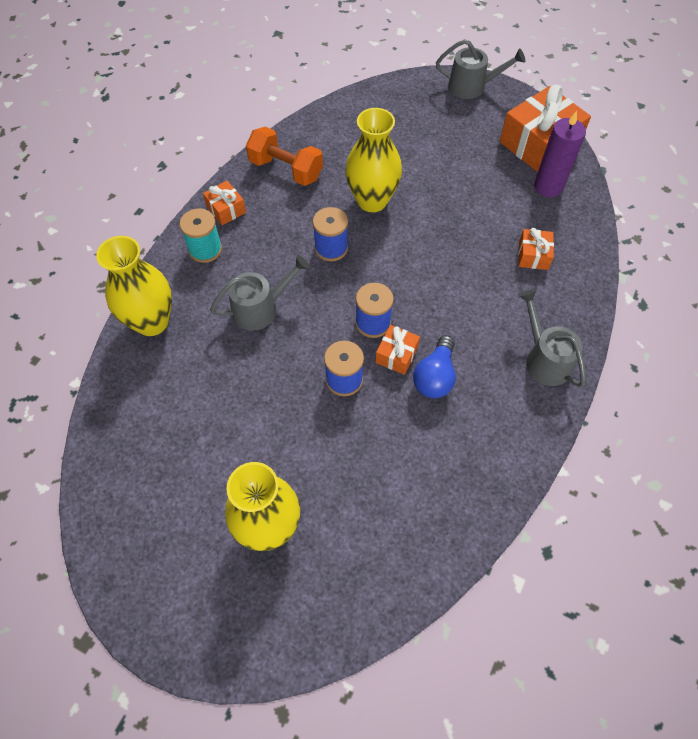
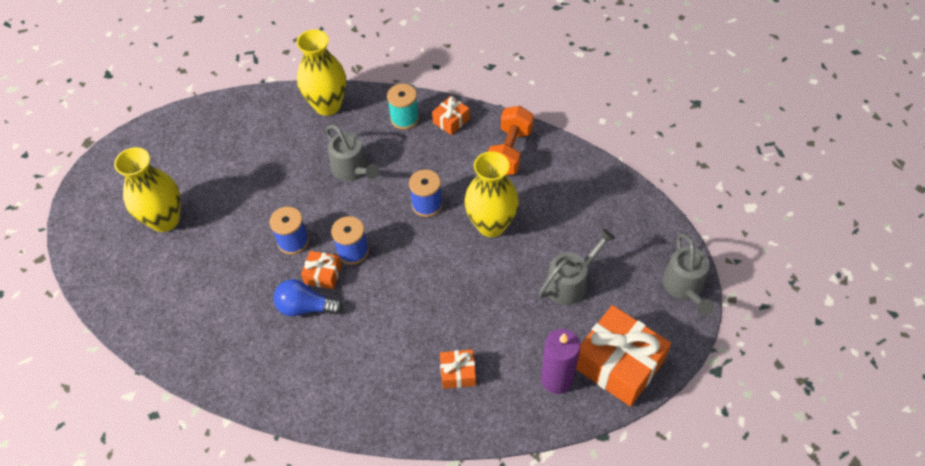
camera: 80 degrees right, 5 degrees down
grey watering can [518,289,586,388] -> grey watering can moved to [538,229,615,305]

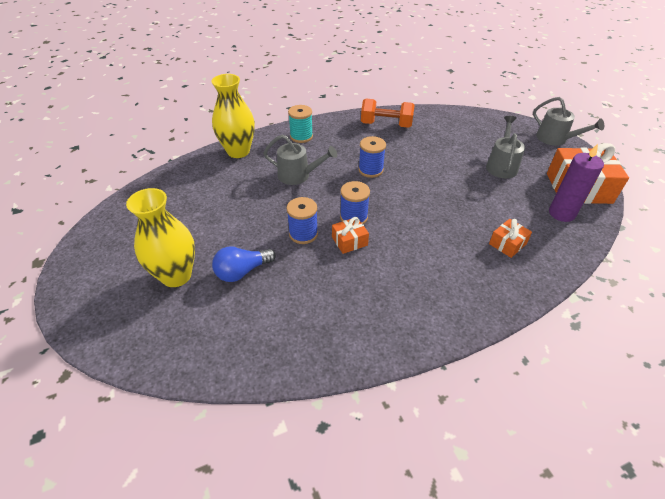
camera: 40 degrees left, 10 degrees down
blue light bulb [273,279,343,316] -> blue light bulb moved to [212,246,276,282]
orange gift [432,96,470,135] -> none
yellow vase [464,151,519,237] -> none
orange dumbbell [488,106,534,175] -> orange dumbbell turned 60 degrees counterclockwise [361,98,415,128]

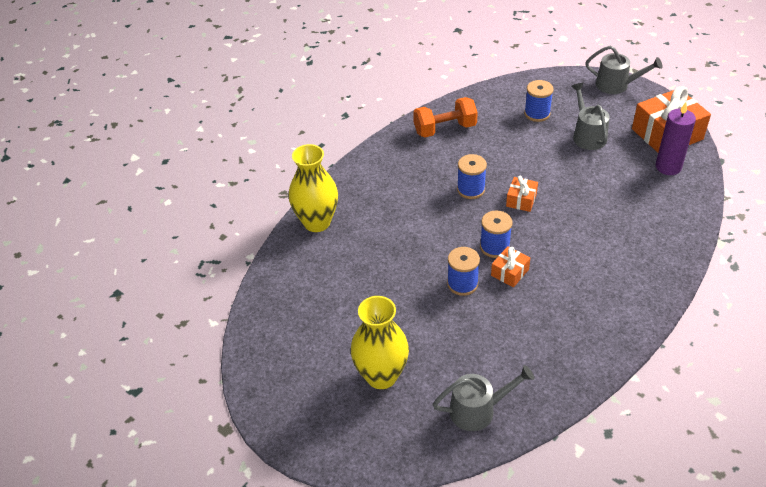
camera: 25 degrees left, 0 degrees up
blue light bulb [212,246,276,282] -> none
grey watering can [263,135,337,185] -> grey watering can moved to [432,365,535,431]
turquoise spool [288,105,313,143] -> none
orange gift [489,219,532,258] -> orange gift moved to [506,176,538,212]
none -> blue spool [524,80,554,122]

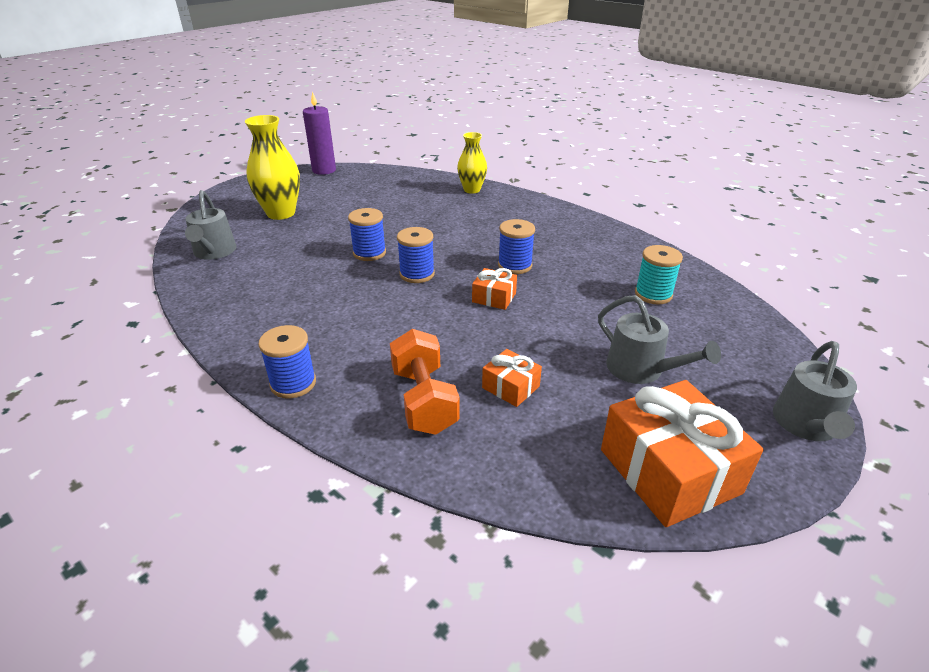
camera: 90 degrees right, 10 degrees down
yellow vase [289,144,338,232] -> yellow vase [457,132,487,194], size x0.64
orange dumbbell [413,97,478,138] -> orange dumbbell moved to [390,329,460,435]
orange gift [491,246,530,287] -> orange gift moved to [482,349,542,407]
blue spool [524,80,554,122] -> blue spool moved to [258,325,316,399]
grey watering can [571,83,610,150] -> grey watering can turned 60 degrees clockwise [598,295,721,384]
purple candle [656,102,696,175] -> purple candle moved to [303,91,336,175]
none -> turquoise spool [635,245,683,304]

